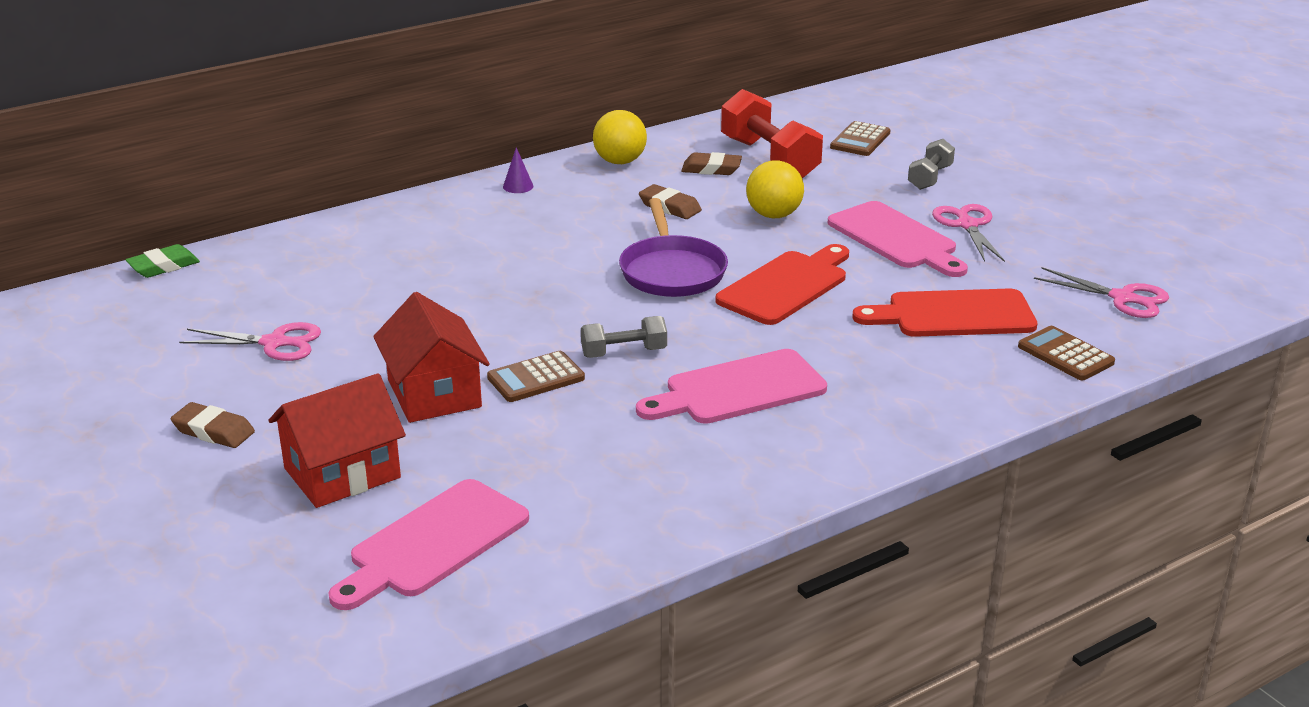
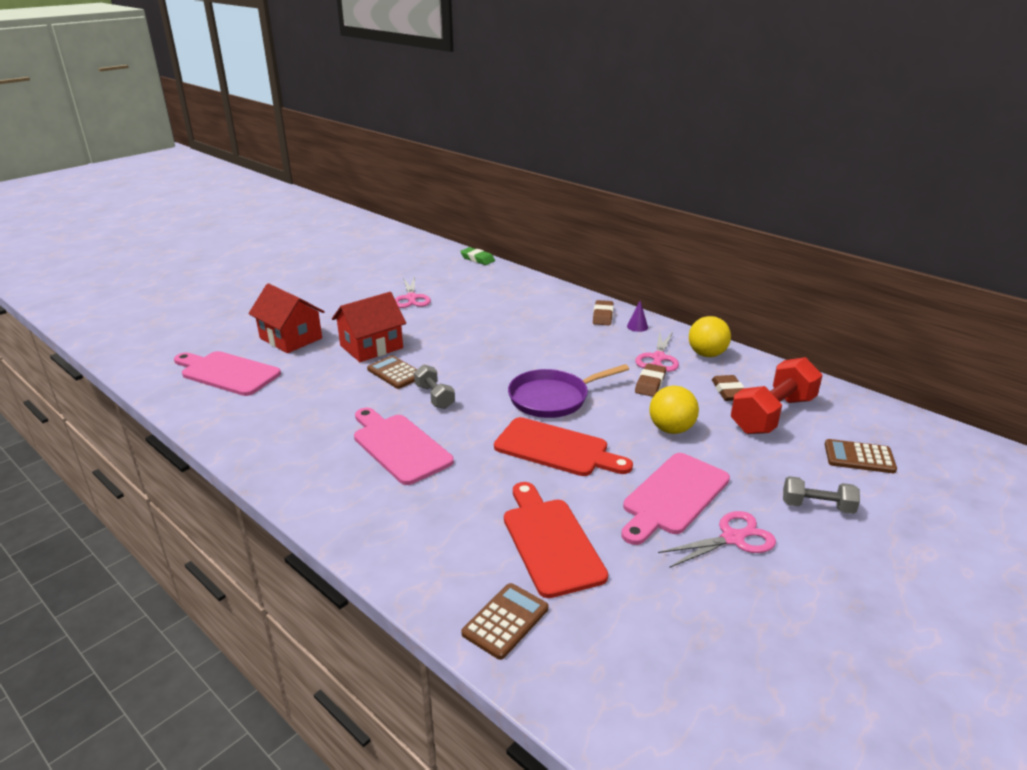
camera: 75 degrees right, 0 degrees up
brown eraser [170,402,255,448] -> brown eraser moved to [593,300,613,325]
pink scissors [1034,267,1169,318] -> pink scissors moved to [635,331,679,372]

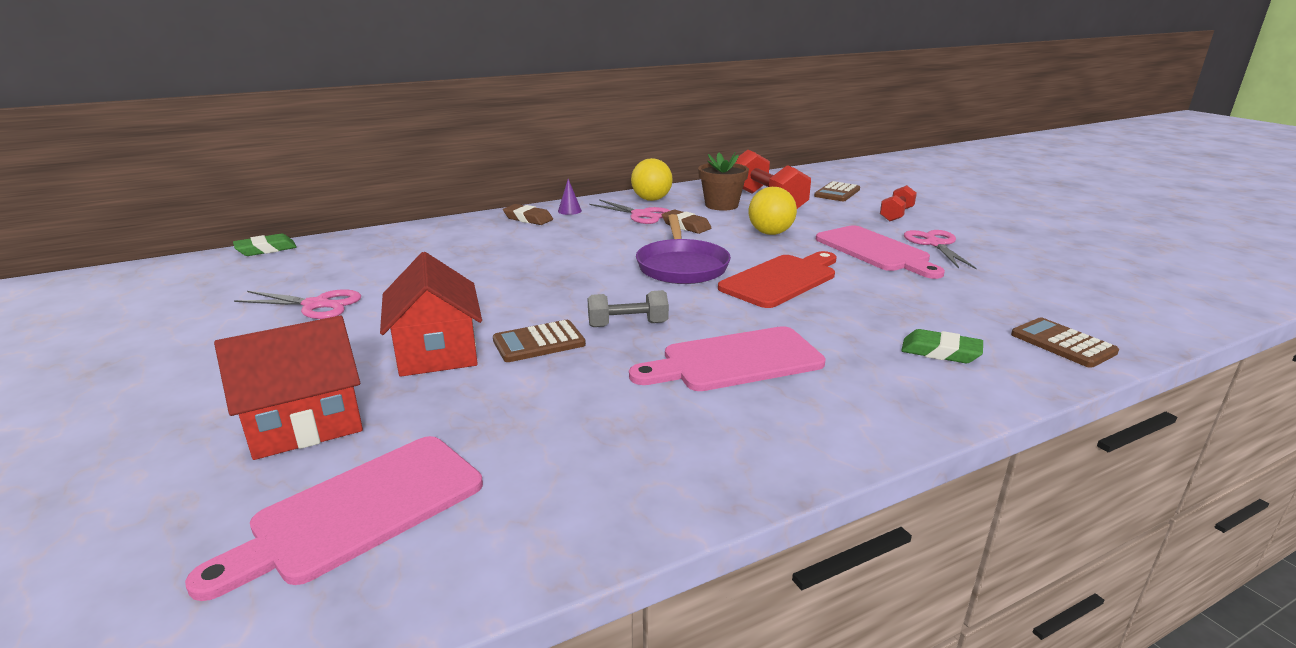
camera: 70 degrees left, 5 degrees down
red cutting board [504,482,608,598] -> none
brown eraser [712,375,744,401] -> brown flower pot [698,153,749,211]
grey dumbbell [783,476,860,514] -> red dumbbell [880,185,917,221]
none -> green eraser [901,329,983,363]

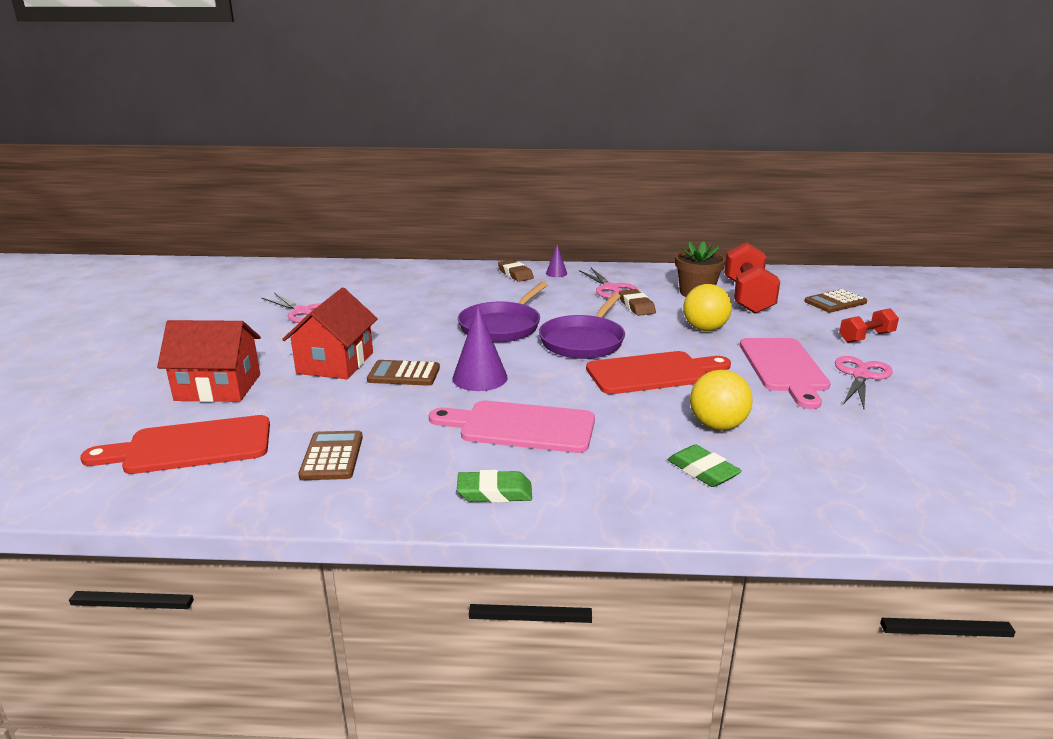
camera: 30 degrees right, 0 degrees up
pink cutting board [185,436,483,601] -> red cutting board [80,415,270,474]
green eraser [233,234,297,256] -> green eraser moved to [457,470,532,503]
grey dumbbell [588,290,669,327] -> purple cone [452,306,508,391]
yellow ball [631,158,673,201] -> yellow ball moved to [690,370,753,430]
brown calculator [1011,317,1119,368] -> brown calculator moved to [298,431,363,480]
none -> purple pan [458,282,548,342]

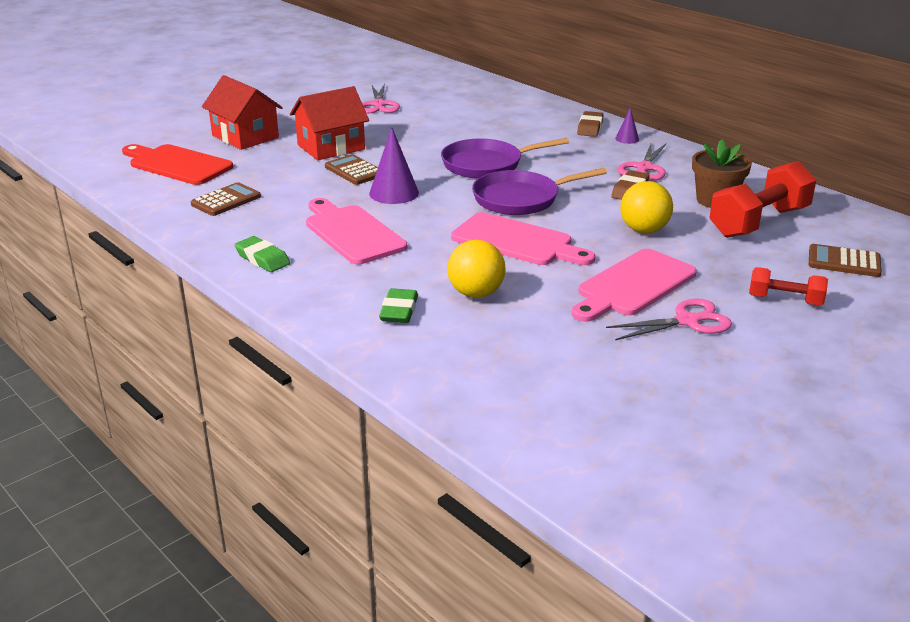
camera: 45 degrees right, 5 degrees up
red cutting board [586,351,731,394] -> pink cutting board [451,212,596,265]

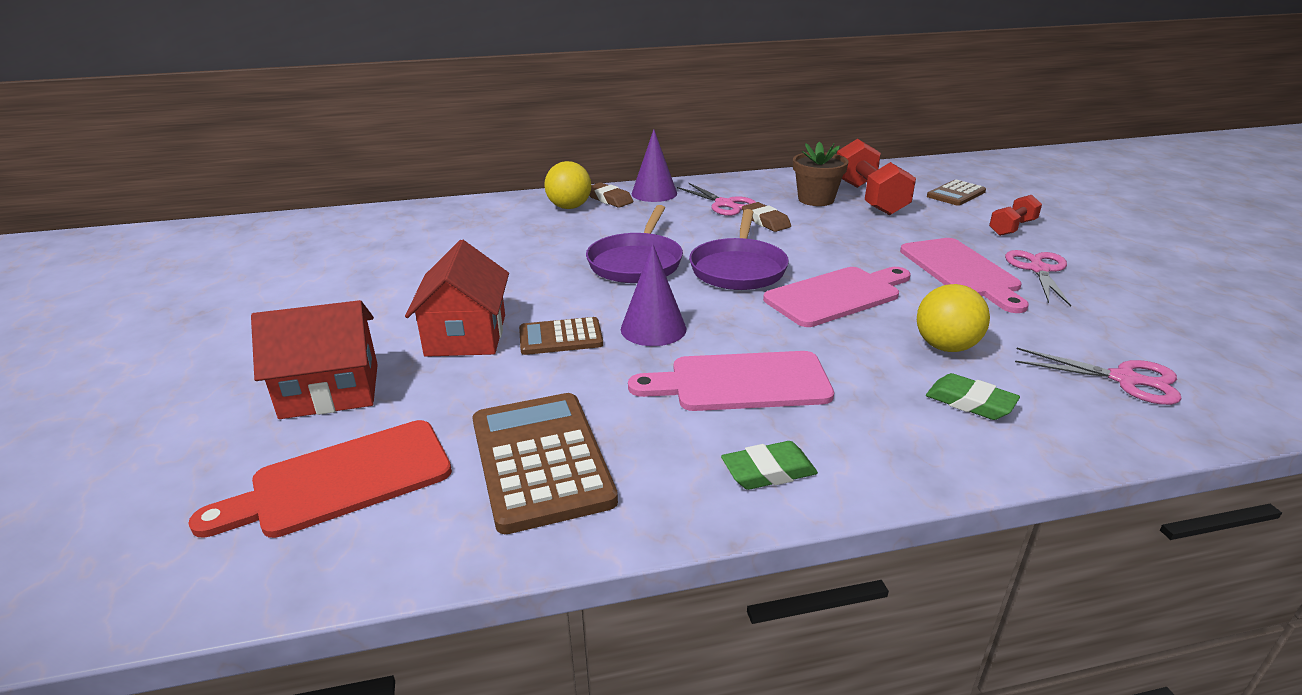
camera: 60 degrees left, 0 degrees up
brown calculator [191,182,261,216] -> brown calculator [473,393,618,534], size x1.75
pink scissors [362,84,400,113] -> pink scissors moved to [1015,348,1182,405]
purple cone [615,108,639,144] -> purple cone [632,129,677,202], size x1.88
yellow ball [620,181,673,233] -> yellow ball moved to [544,161,591,209]

